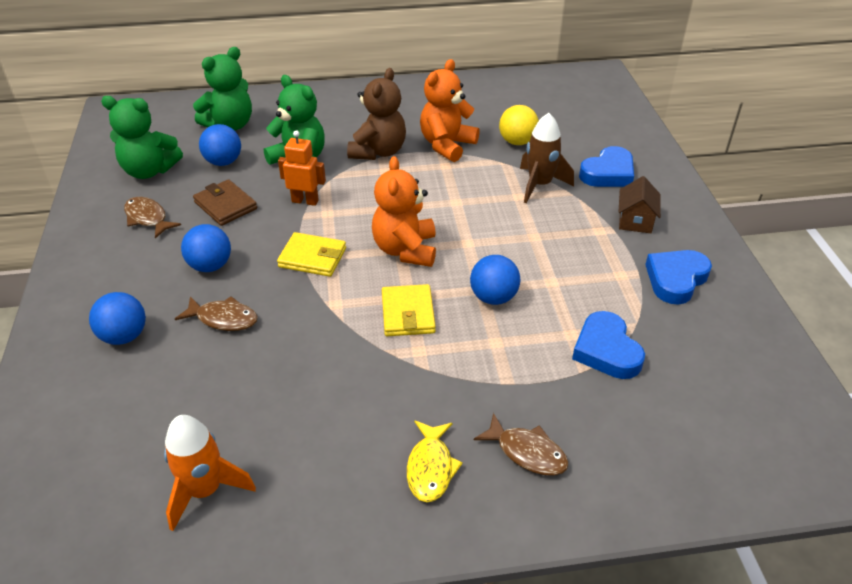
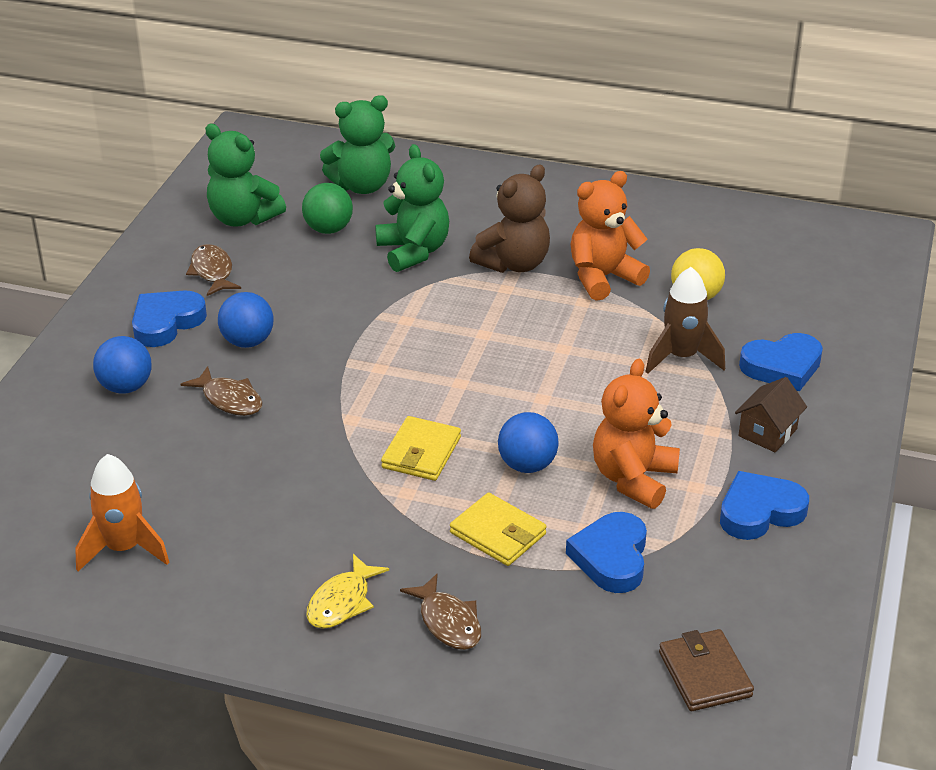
camera: 25 degrees right, 5 degrees down
brown wallet [193,179,257,226] -> brown wallet moved to [659,629,754,711]
blue ball [199,124,241,166] -> green ball [302,183,353,234]
yellow wallet [277,232,346,277] -> yellow wallet moved to [450,492,547,566]
orange robot [278,130,326,206] -> none
orange teddy bear [372,156,436,267] -> orange teddy bear moved to [593,359,680,509]
none -> blue heart [132,290,207,347]

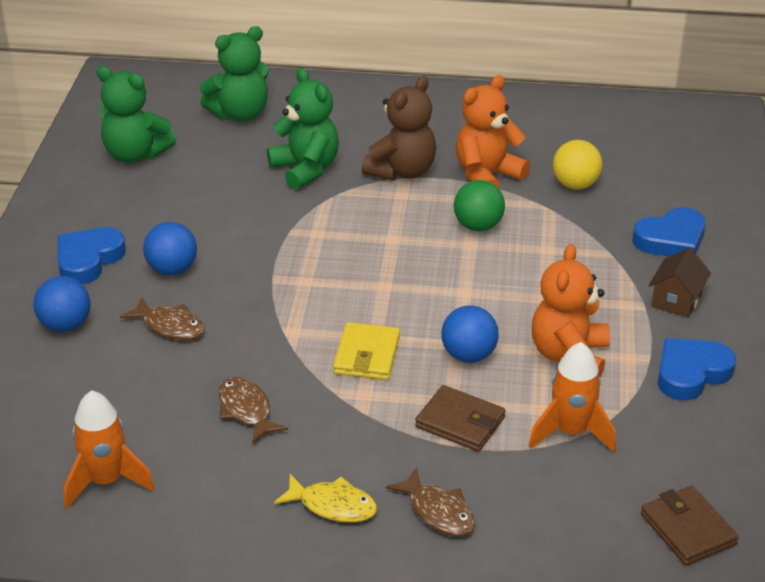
camera: 10 degrees left, 0 degrees up
brown fish [186,244,241,296] -> brown fish moved to [218,377,288,444]
green ball [302,183,353,234] -> green ball moved to [454,180,505,231]
yellow fish [306,554,389,629] -> yellow fish turned 90 degrees counterclockwise [274,474,377,522]
yellow wallet [450,492,547,566] -> brown wallet [415,385,506,452]
blue heart [566,512,647,593] -> orange rocket [528,342,616,452]
brown rocket [645,267,725,374] -> none

